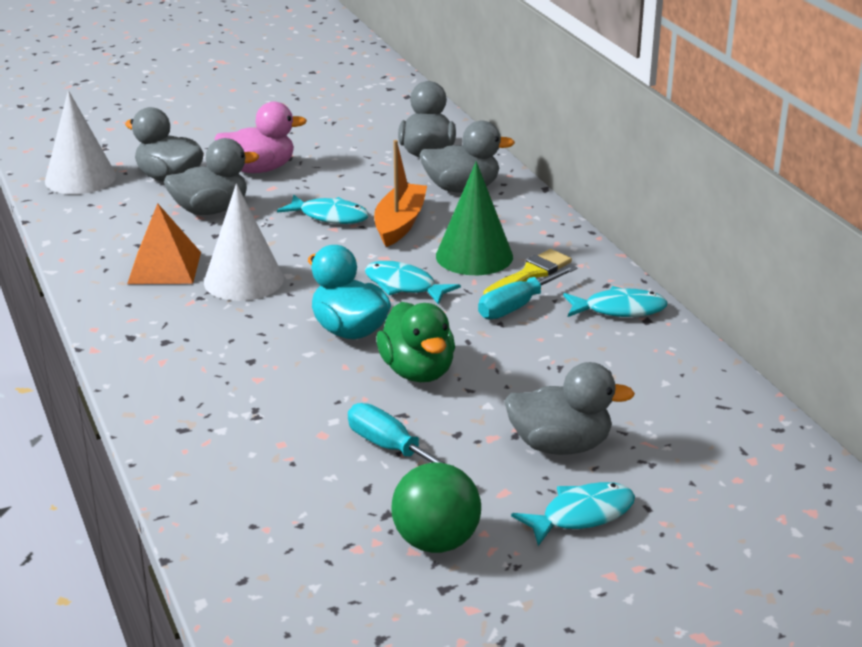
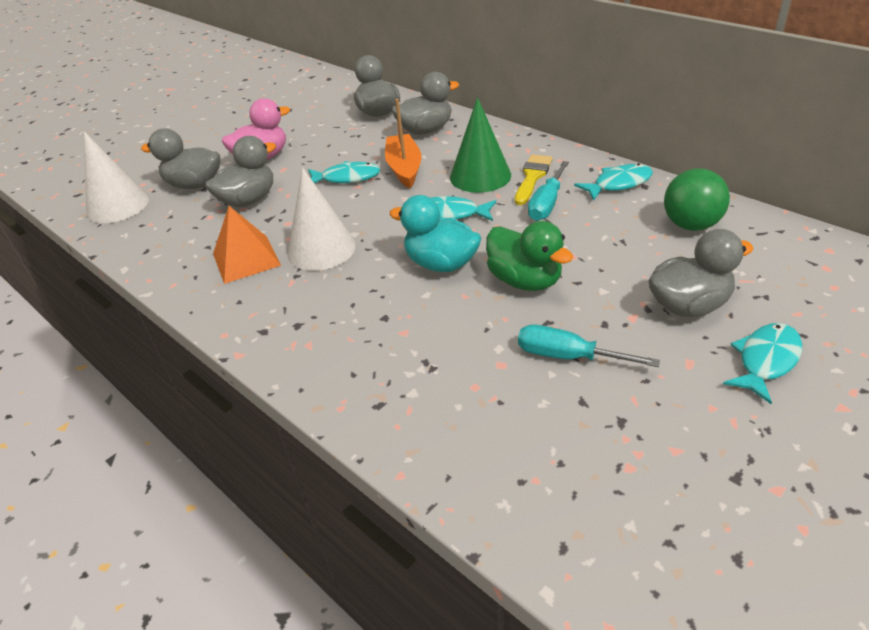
camera: 20 degrees left, 10 degrees up
green ball [392,463,481,553] -> green ball moved to [664,168,730,231]

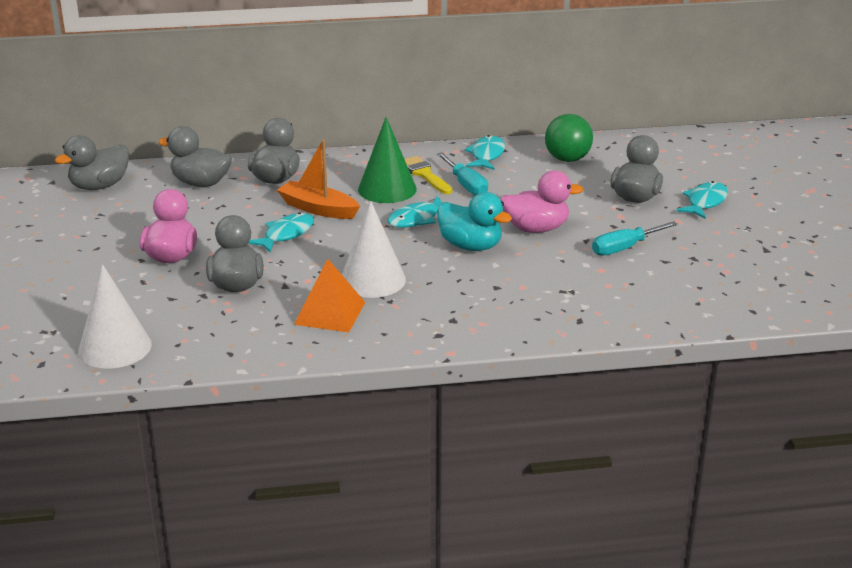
camera: 55 degrees left, 10 degrees down
grey duck [141,128,221,189] -> grey duck moved to [55,135,129,190]
turquoise duck [389,195,481,272] -> turquoise duck turned 120 degrees counterclockwise [437,192,512,251]
green duck [486,221,573,291] -> pink duck [500,171,583,233]
turquoise fish [723,323,802,404] -> turquoise fish turned 45 degrees clockwise [677,181,728,219]

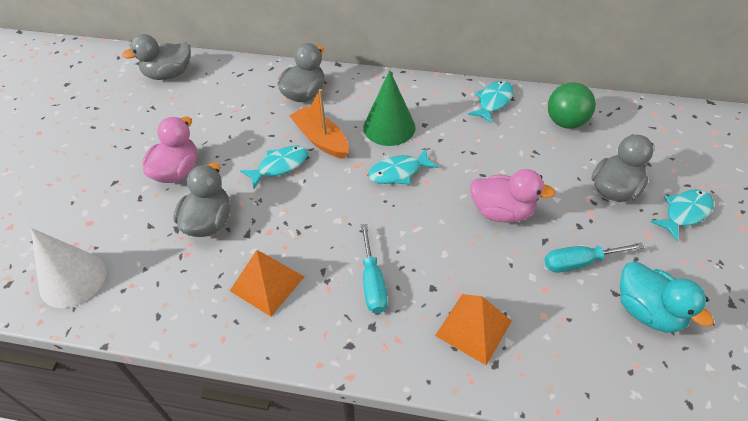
camera: 20 degrees right, 20 degrees up
grey duck [158,126,232,187] -> none
white cone [342,201,406,298] -> none
yellow brush [405,156,452,194] -> none
turquoise screwdriver [437,152,488,195] -> turquoise screwdriver moved to [361,224,388,313]
turquoise duck [437,192,512,251] -> turquoise duck moved to [620,261,714,333]
none -> orange pyramid [435,294,512,365]

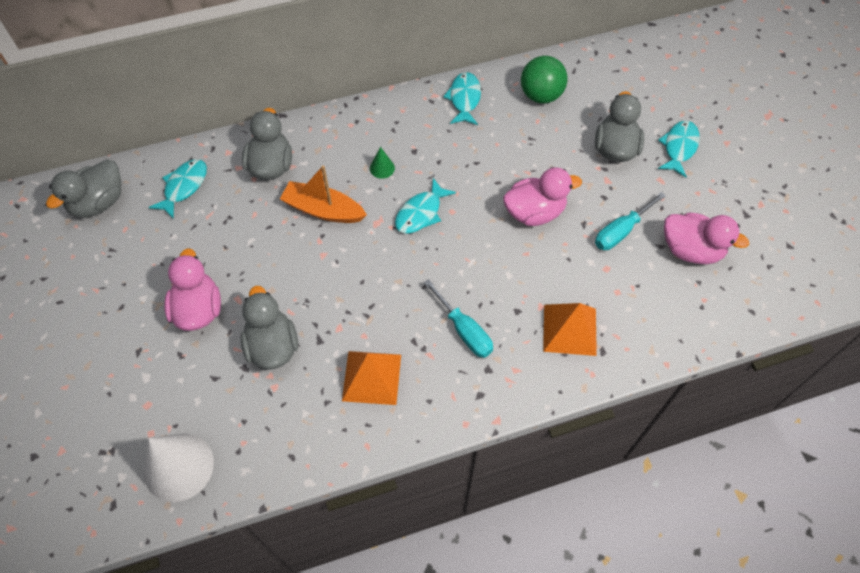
camera: 30 degrees left, 10 degrees up
turquoise fish [240,146,308,189] -> turquoise fish moved to [149,159,207,219]
green cone [363,70,416,146] -> green cone [370,147,395,179], size x0.45
turquoise duck [620,261,714,333] -> pink duck [664,212,749,264]

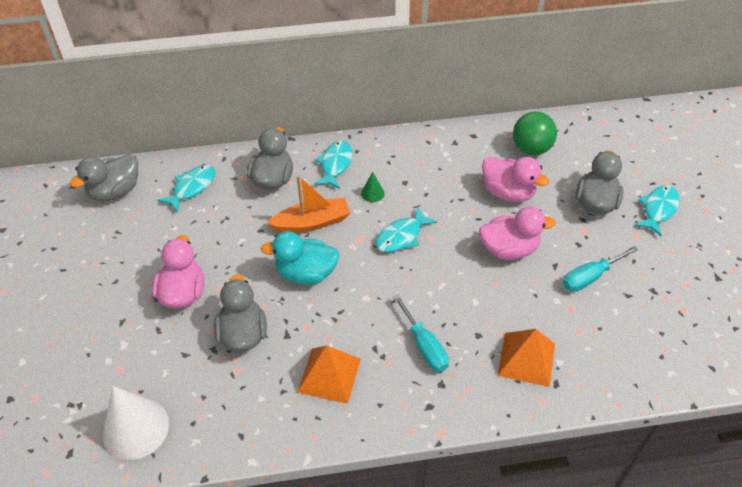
camera: 10 degrees right, 10 degrees down
orange boat [280,165,367,223] -> orange boat turned 135 degrees clockwise [267,175,350,232]
turquoise fish [443,72,481,125] -> turquoise fish moved to [314,141,352,189]
pink duck [664,212,749,264] -> pink duck moved to [482,157,549,202]
none -> turquoise duck [261,231,340,285]

